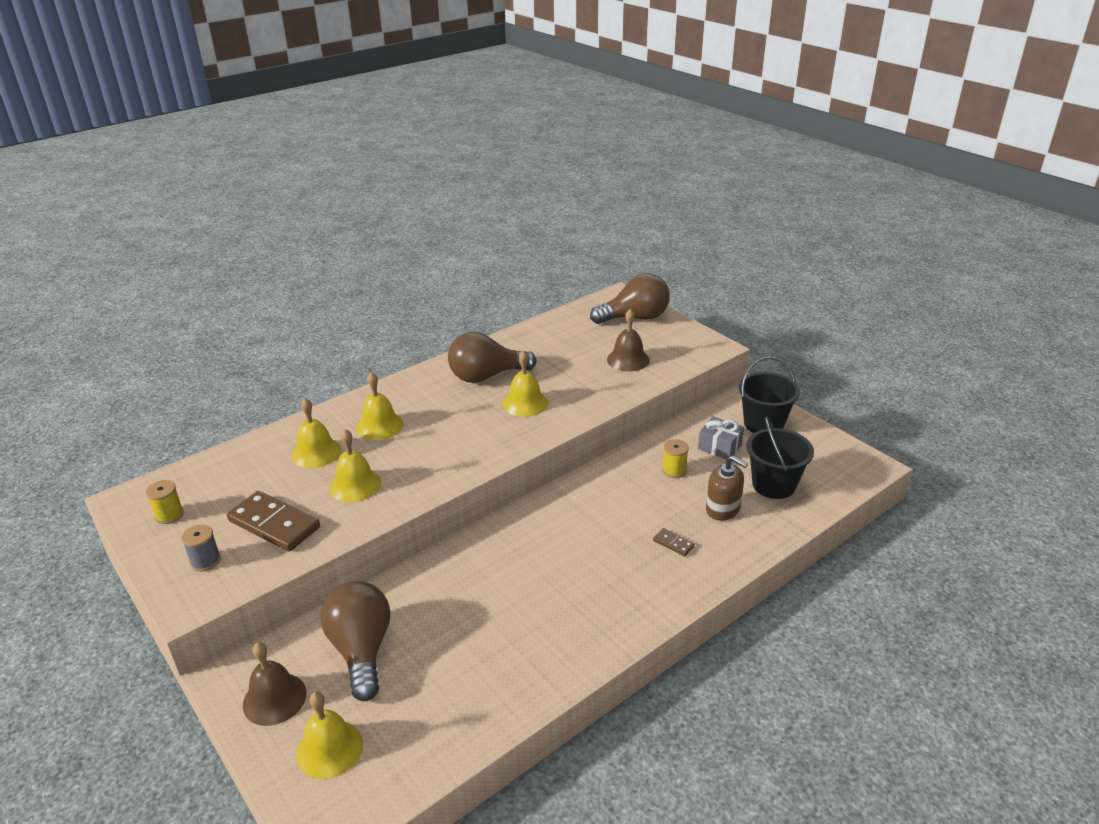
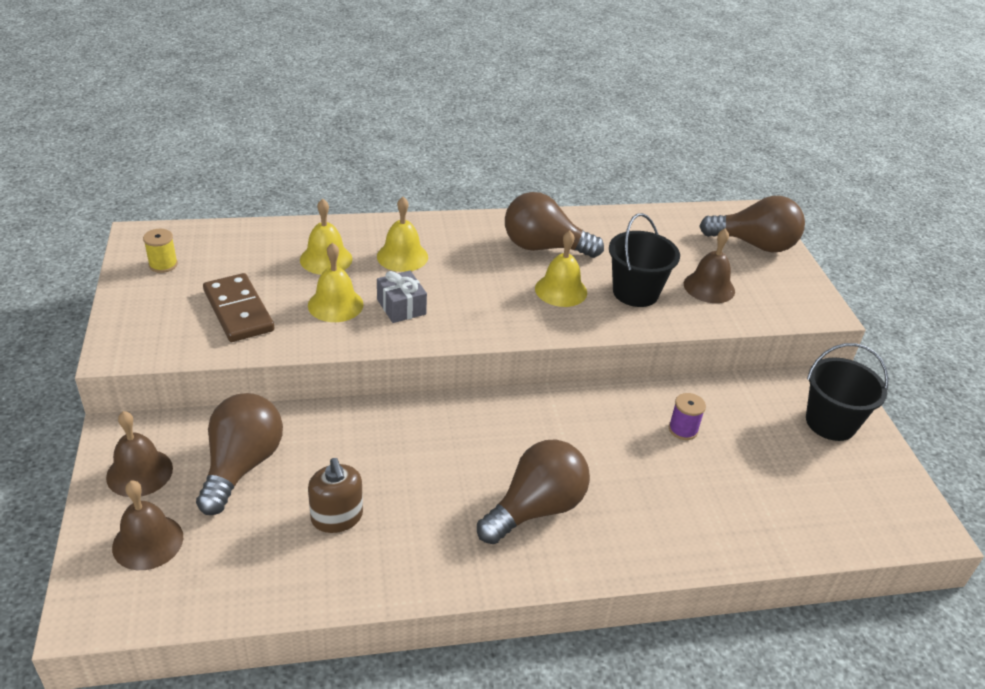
camera: 25 degrees right, 5 degrees up
grey spool [181,524,221,571] -> none
yellow bell [296,692,363,779] -> brown bell [112,481,183,570]
brown domino [653,528,695,557] -> none
yellow spool [662,439,689,478] -> purple spool [669,393,706,440]
grey gift [698,416,744,460] -> grey gift moved to [377,270,427,323]
brown soap dispenser [706,455,748,521] -> brown soap dispenser moved to [308,458,363,533]
black bucket [747,416,814,499] -> black bucket moved to [609,213,680,307]
none -> brown light bulb [477,440,590,544]

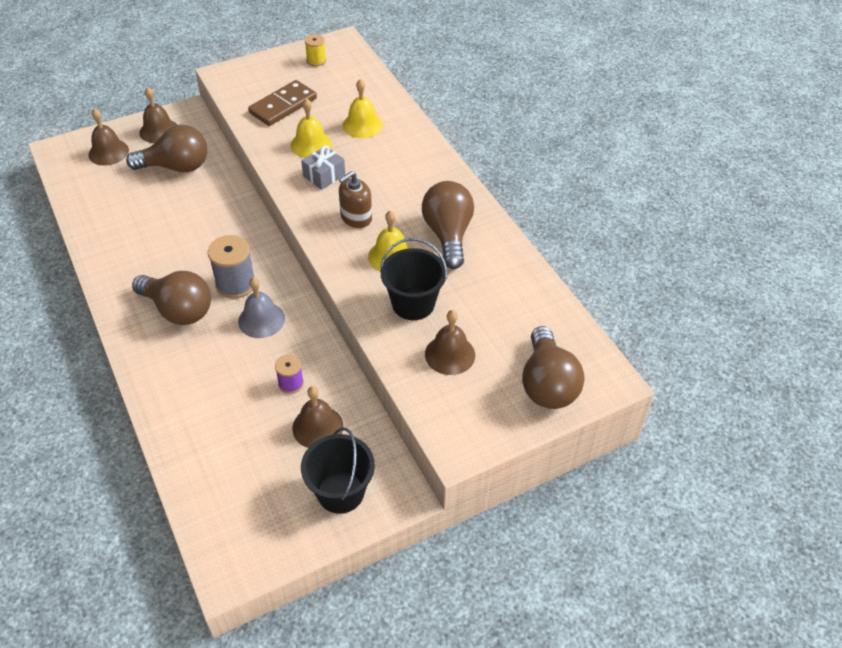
camera: 75 degrees right, 10 degrees up
brown soap dispenser [308,458,363,533] -> brown soap dispenser moved to [339,171,372,228]
yellow bell [377,197,428,272] -> none
none -> grey spool [208,235,255,299]
none -> grey bell [238,277,285,338]
none -> brown bell [292,386,343,448]

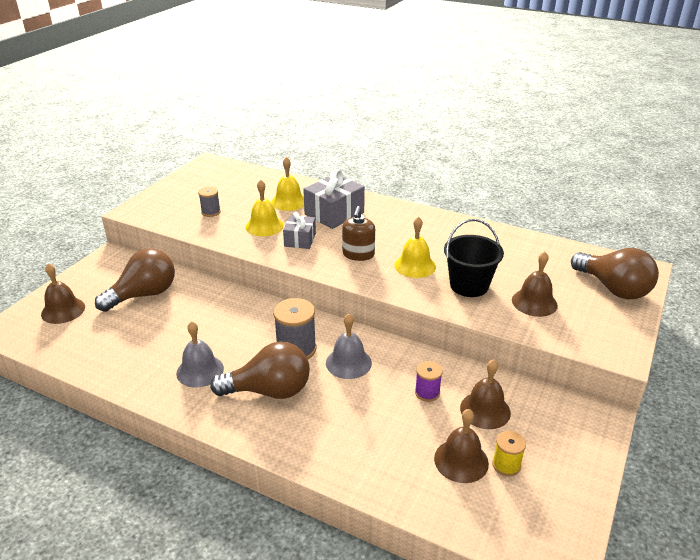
camera: 35 degrees left, 15 degrees down
brown bell [140,87,177,143] -> brown bell moved to [434,409,489,483]
brown domino [248,80,317,126] -> grey spool [198,187,221,217]
black bucket [301,427,375,514] -> none
yellow spool [305,34,326,66] -> yellow spool moved to [492,431,526,476]
brown light bulb [422,181,474,269] -> none
none -> grey bell [176,321,224,388]
none -> grey gift [303,169,365,229]

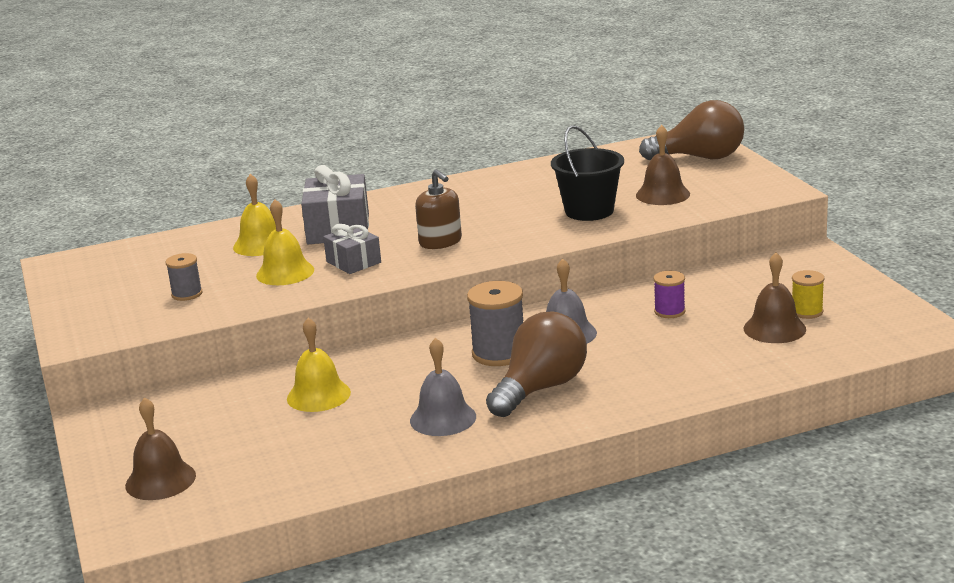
camera: 45 degrees left, 10 degrees down
brown light bulb [95,249,175,312] -> none
yellow bell [394,217,436,278] -> yellow bell moved to [287,318,351,412]
brown bell [460,359,511,429] -> none

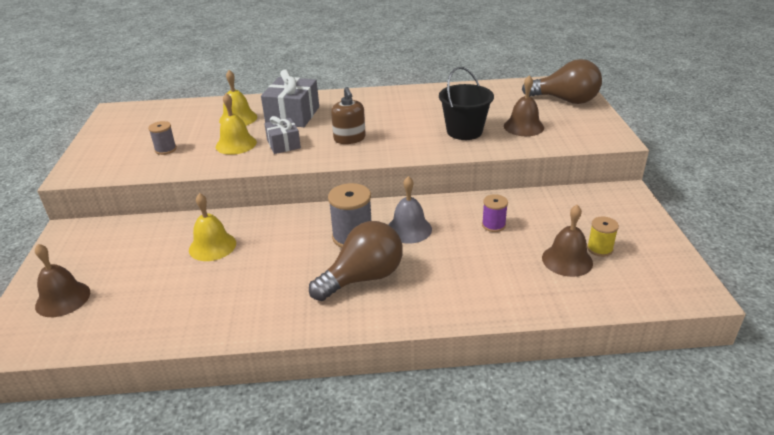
camera: 15 degrees right, 10 degrees up
grey bell [410,338,476,436] -> none

